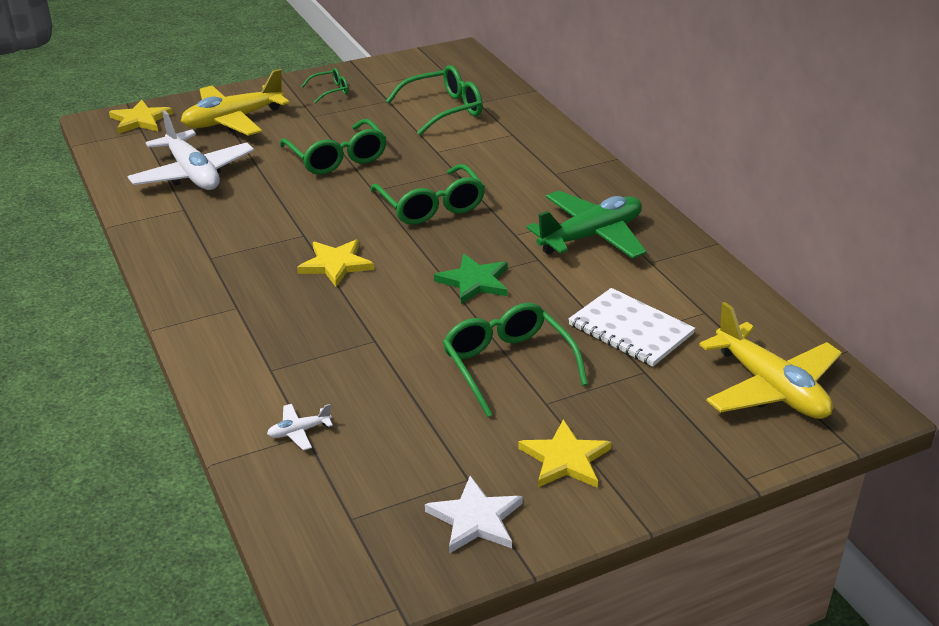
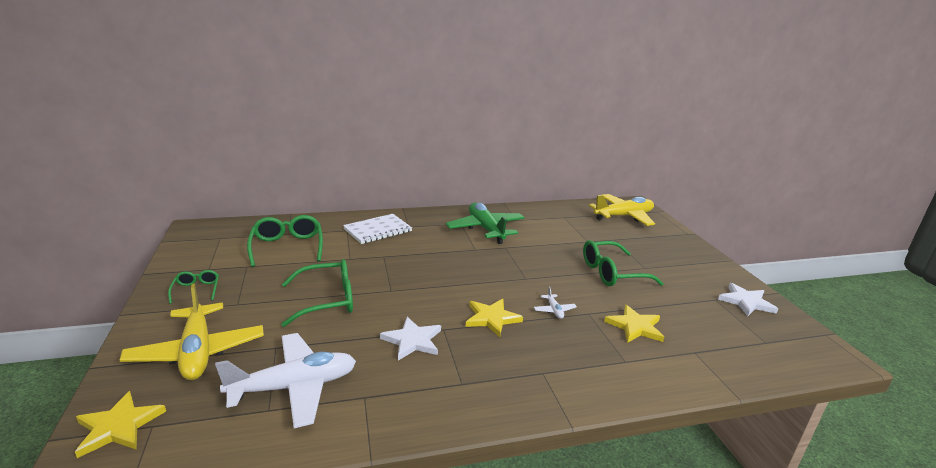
camera: 80 degrees left, 10 degrees down
white plane [267,404,333,450] -> white plane moved to [534,286,577,319]
green glasses [370,164,485,225] -> none
green star [434,254,508,304] -> none
yellow star [518,419,612,488] -> yellow star moved to [604,305,664,343]
white notebook [568,288,695,367] -> white notebook moved to [343,214,412,244]
none -> white star [380,317,441,361]

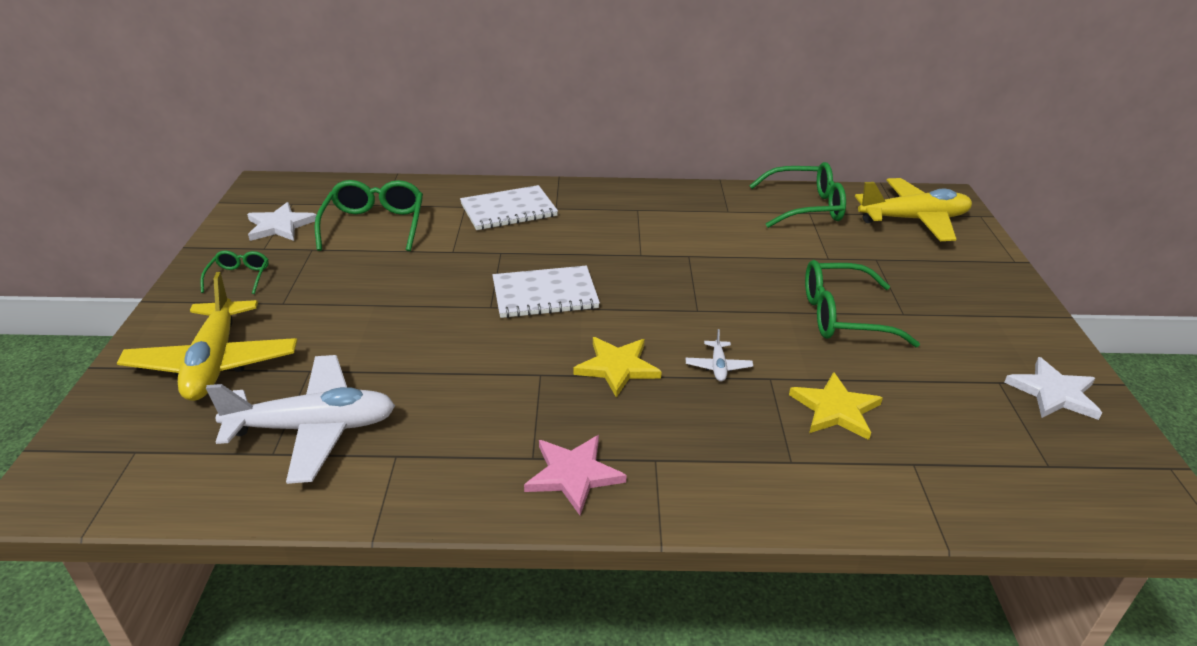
camera: 15 degrees right, 10 degrees up
yellow star [75,391,166,458] -> none
green glasses [281,259,353,327] -> green glasses moved to [749,162,846,228]
white star [380,317,441,361] -> white star moved to [247,202,317,241]
green plane [446,202,525,244] -> none
none -> white notebook [493,266,600,318]
none -> pink star [524,435,627,515]

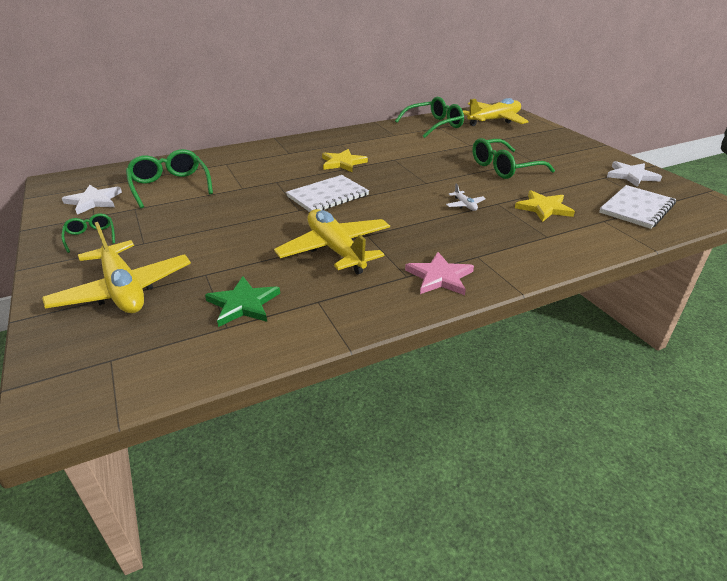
camera: 25 degrees left, 0 degrees up
white plane [206,355,395,484] -> green star [205,276,280,327]
white notebook [460,185,558,230] -> white notebook moved to [599,185,676,229]
yellow star [573,337,662,398] -> yellow star moved to [322,149,368,172]
none -> yellow plane [274,209,390,275]

